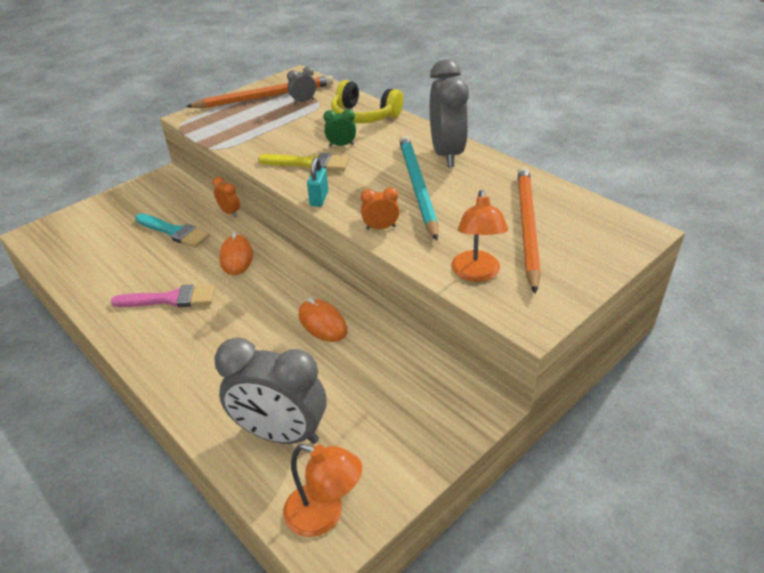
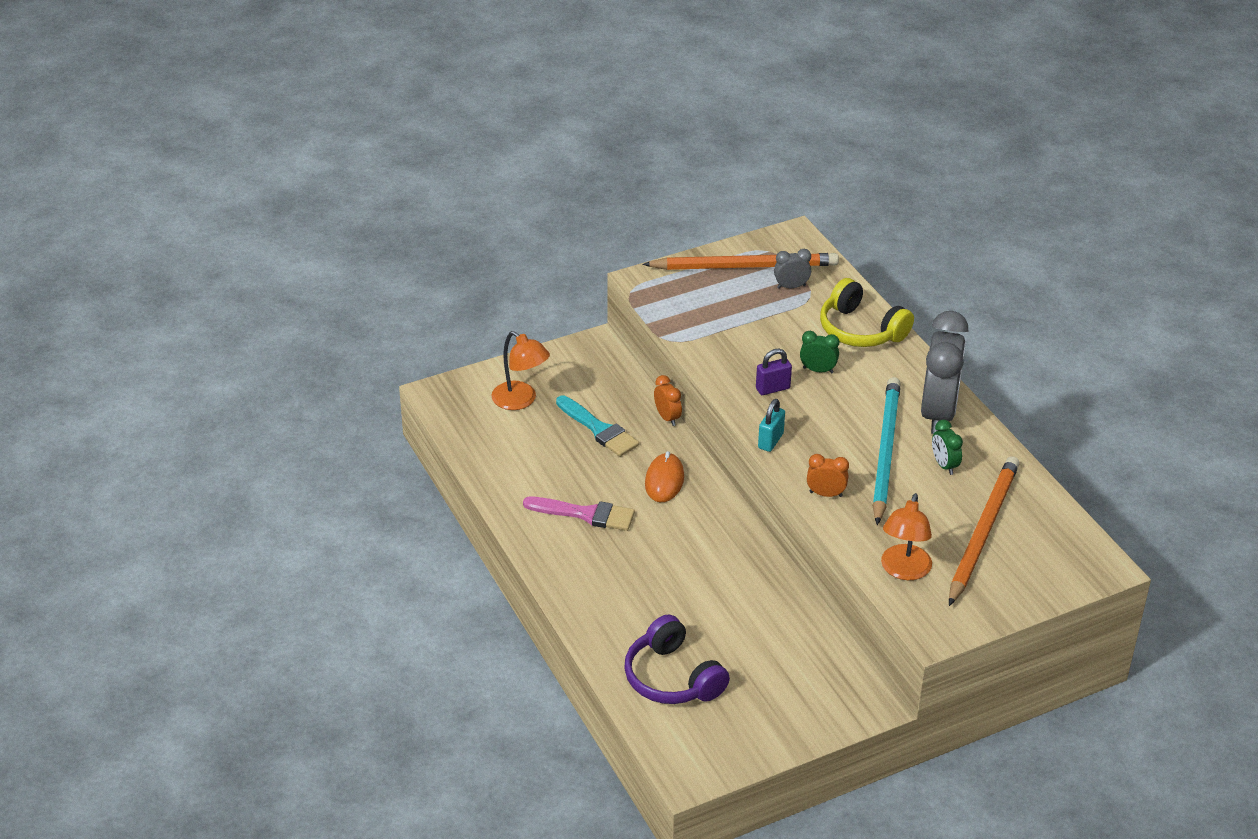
camera: 15 degrees right, 0 degrees up
grey clock [215,337,326,444] -> purple headphones [624,614,730,704]
yellow brush [258,153,349,171] -> purple padlock [756,349,792,395]
orange lamp [283,444,362,537] -> orange lamp moved to [491,331,550,410]
orange mouse [299,298,347,342] -> none
none -> green clock [932,420,963,475]

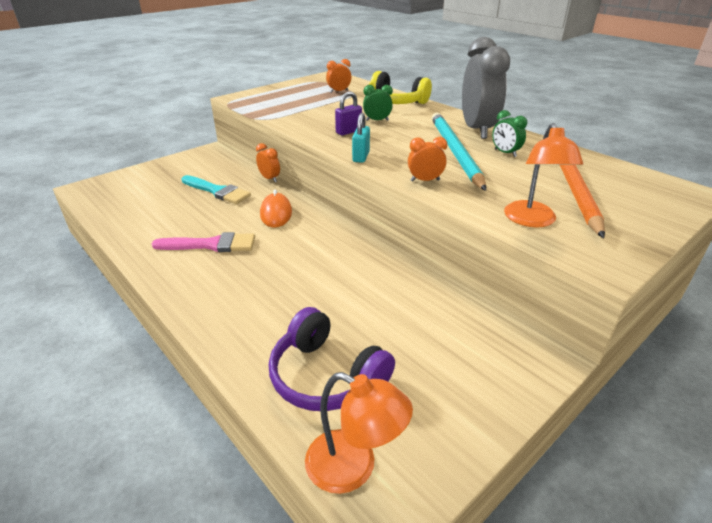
camera: 15 degrees left, 5 degrees down
orange lamp [491,331,550,410] -> orange lamp moved to [305,372,413,494]
orange pencil [642,253,839,270] -> none
grey clock [774,249,811,289] -> orange clock [326,59,352,93]

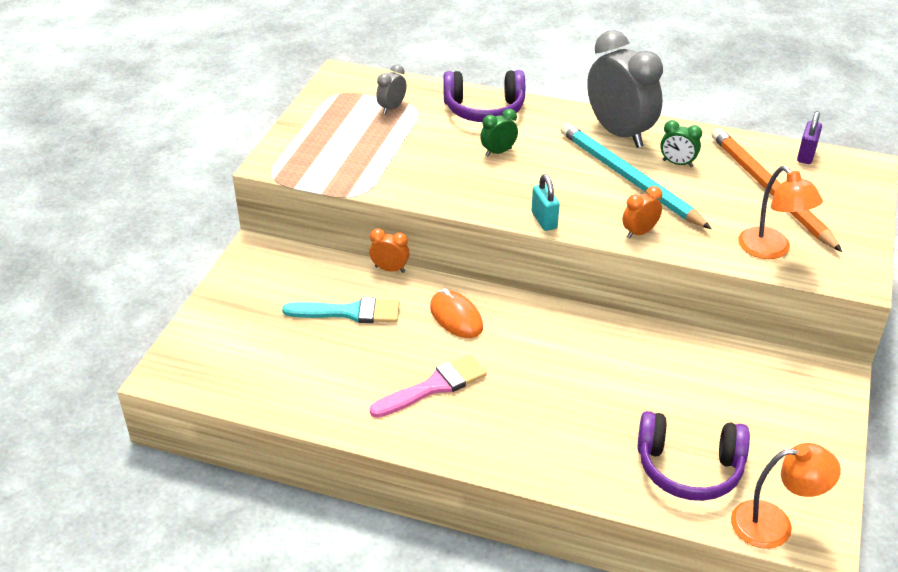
camera: 30 degrees left, 5 degrees up
orange clock [326,59,352,93] -> grey clock [376,64,407,114]
purple padlock [335,91,362,135] -> purple padlock moved to [797,111,822,164]
yellow headphones [368,71,432,104] -> purple headphones [443,70,525,122]

